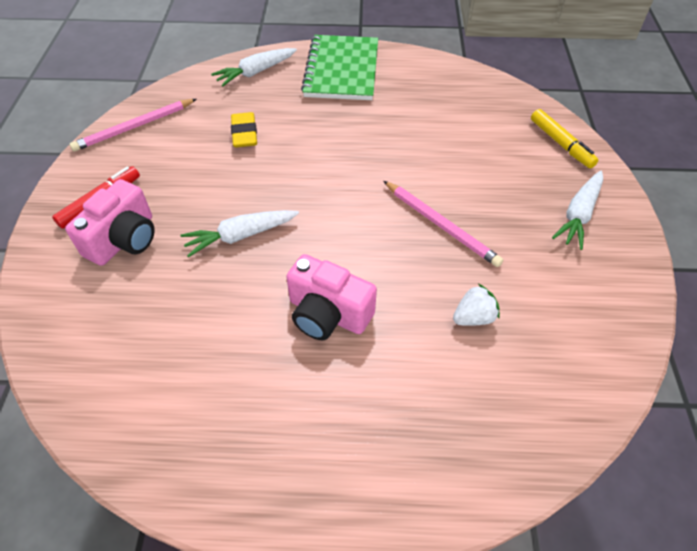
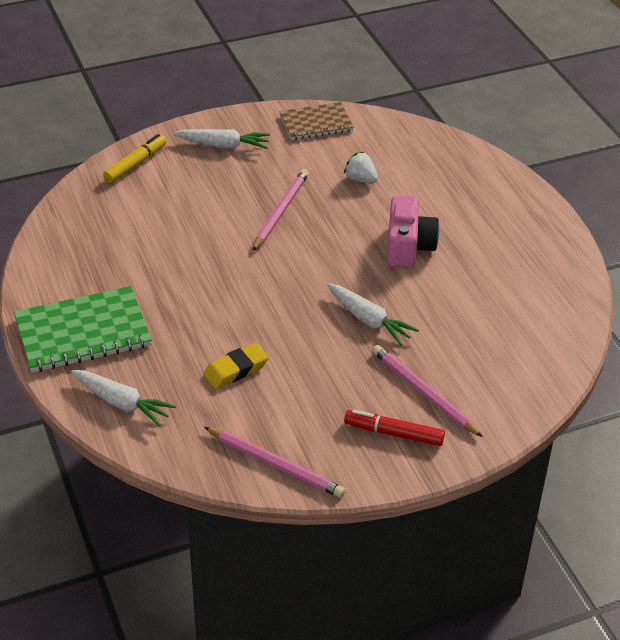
camera: 115 degrees left, 10 degrees down
pink camera [65,179,155,266] -> pink pencil [372,345,483,437]
none -> brown notebook [279,102,354,140]

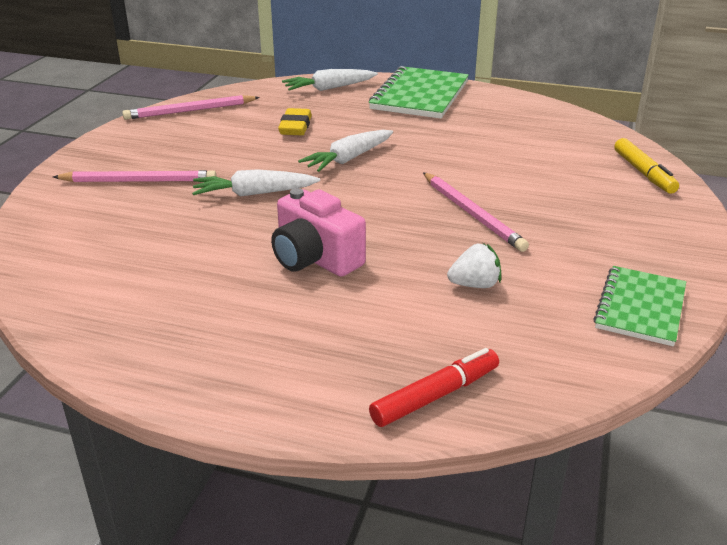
camera: 130 degrees right, 10 degrees down
white carrot [173,129,270,149] -> white carrot moved to [298,130,393,172]
brown notebook [279,102,354,140] -> green notebook [593,266,686,346]
red marker [344,410,445,446] -> red marker moved to [369,348,499,427]

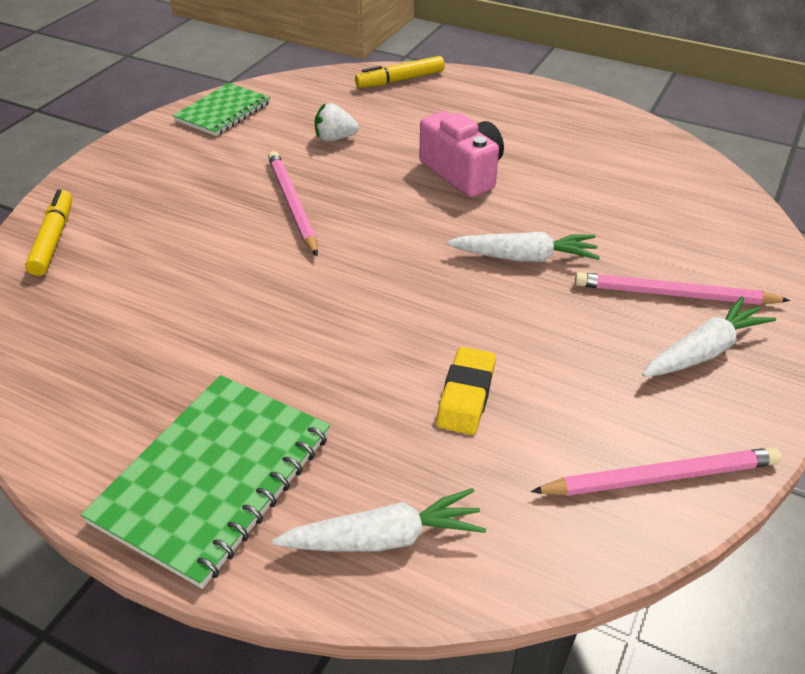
camera: 170 degrees left, 10 degrees up
white carrot [298,130,393,172] -> white carrot moved to [642,296,776,377]
red marker [369,348,499,427] -> yellow marker [355,56,445,88]

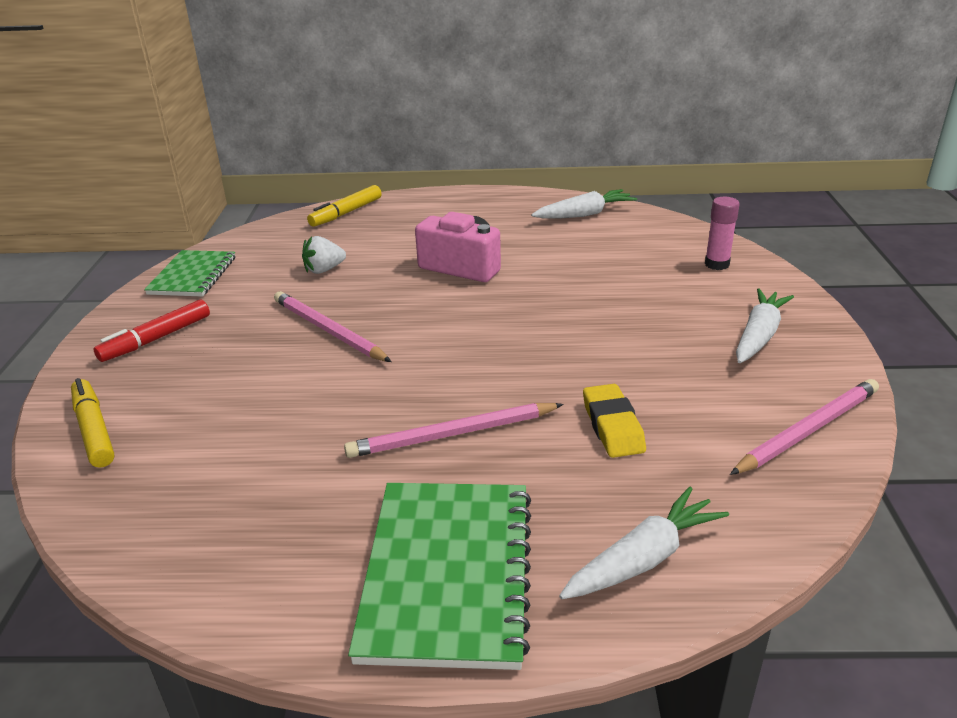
camera: 25 degrees left, 10 degrees down
white carrot [447,232,600,262] -> white carrot moved to [531,189,637,218]
pink pencil [575,272,790,305] -> pink pencil moved to [344,403,564,458]
none -> red marker [94,300,210,362]
none -> pink glue stick [705,197,740,270]

